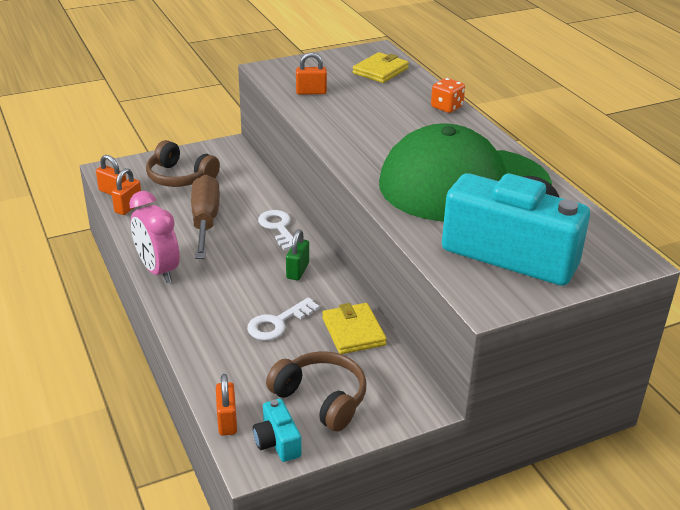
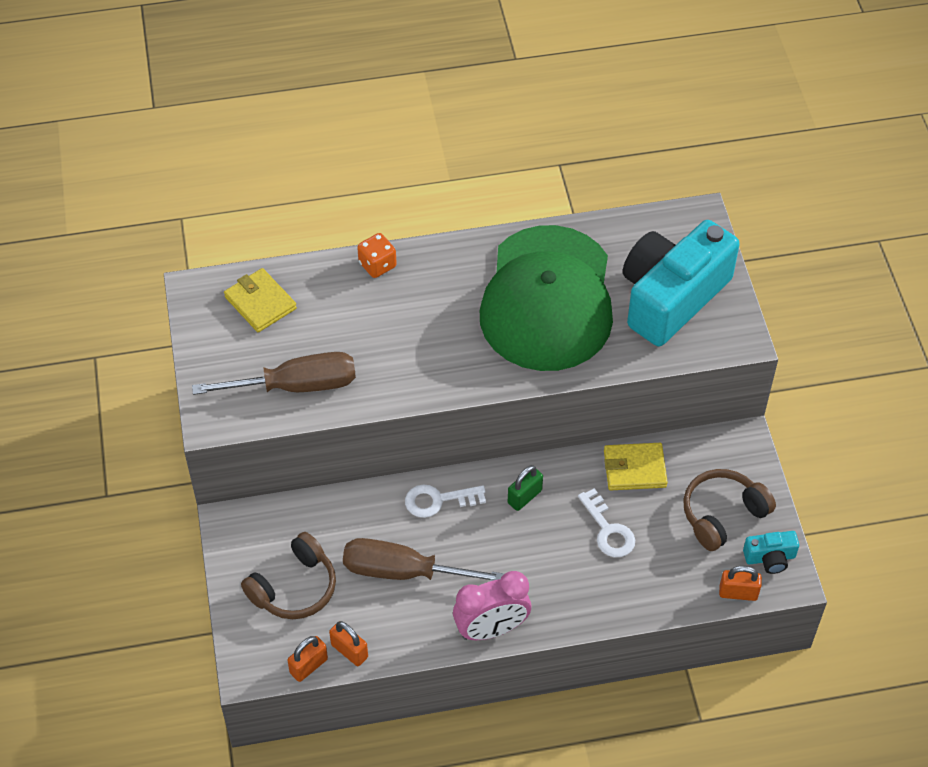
camera: 75 degrees left, 20 degrees up
green padlock [286,229,309,280] -> green padlock turned 75 degrees counterclockwise [508,465,543,511]
orange padlock [296,52,327,95] -> brown screwdriver [192,352,356,395]

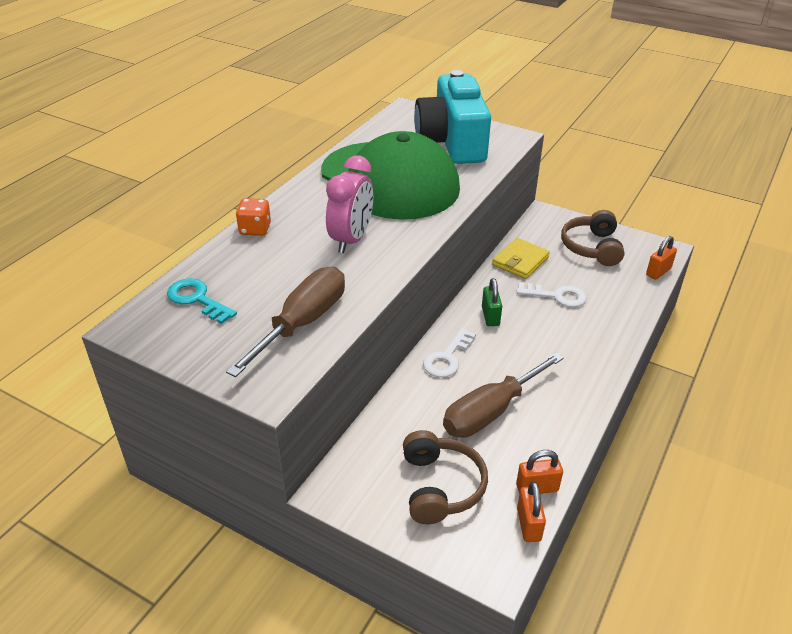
camera: 50 degrees left, 15 degrees down
yellow wallet [224,268,297,332] -> turquoise key [167,278,237,324]
pink clock [453,571,531,640] -> pink clock moved to [326,155,373,253]
turquoise camera [743,531,799,574] -> none

